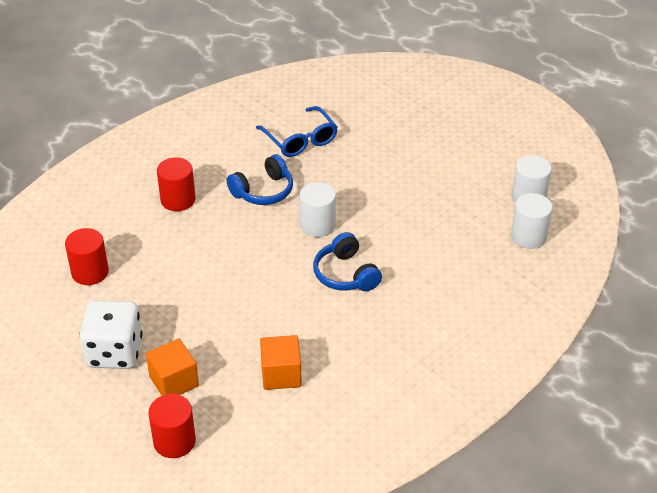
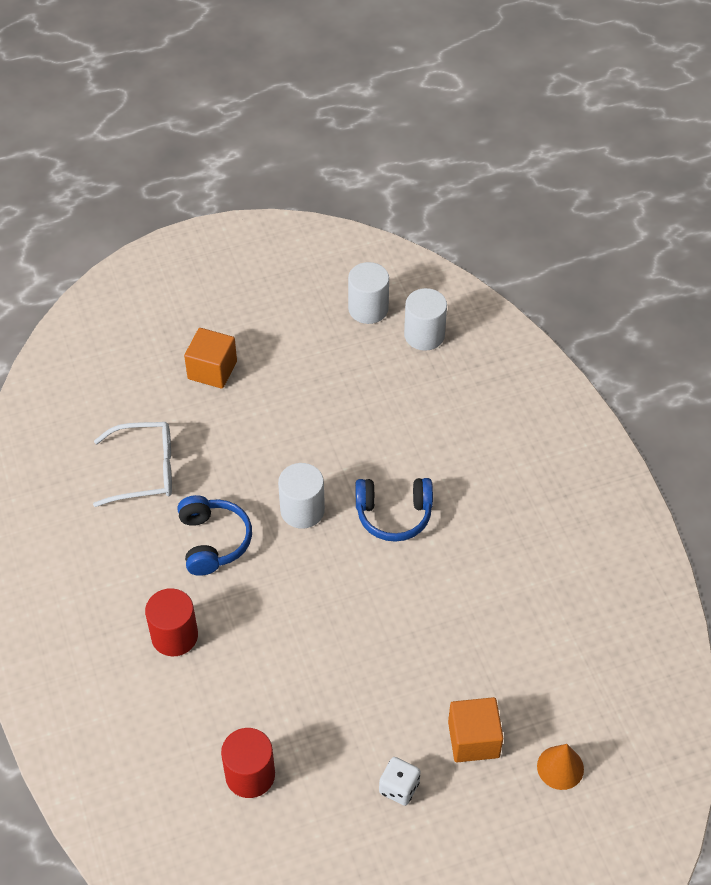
camera: 65 degrees left, 10 degrees up
white dice [79,300,143,369] -> white dice [379,757,421,806], size x0.50
red cylinder [148,394,196,458] -> orange cone [537,744,584,790]
blue glasses [256,106,338,157] -> white glasses [93,422,172,507]
orange cube [260,335,302,390] -> orange cube moved to [184,328,237,389]

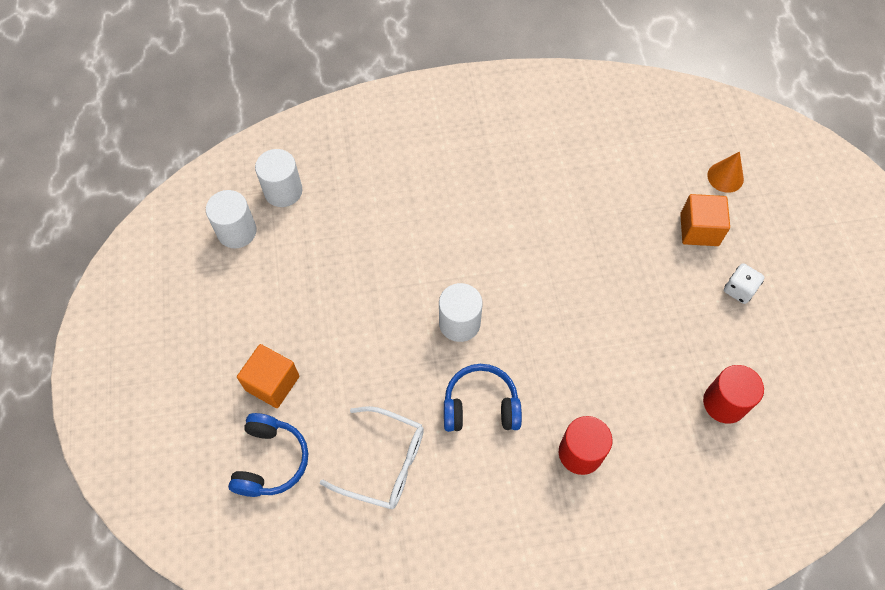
camera: 80 degrees left, 10 degrees up
white glasses [93,422,172,507] -> white glasses turned 105 degrees clockwise [320,406,424,509]
blue headphones [355,478,433,542] -> blue headphones moved to [228,413,308,497]

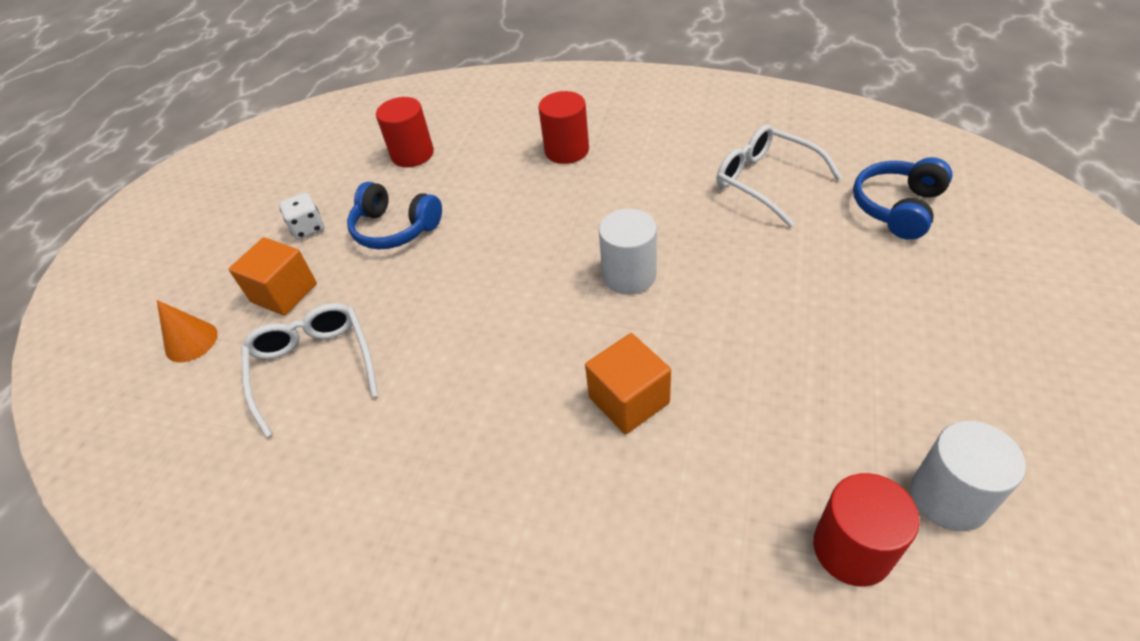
camera: 150 degrees left, 15 degrees down
orange cube [237,344,299,408] -> orange cube moved to [585,333,671,434]
white cylinder [255,149,302,207] -> red cylinder [813,473,920,586]
blue headphones [444,364,522,432] -> blue headphones moved to [347,182,442,249]
none -> white glasses [242,303,378,438]

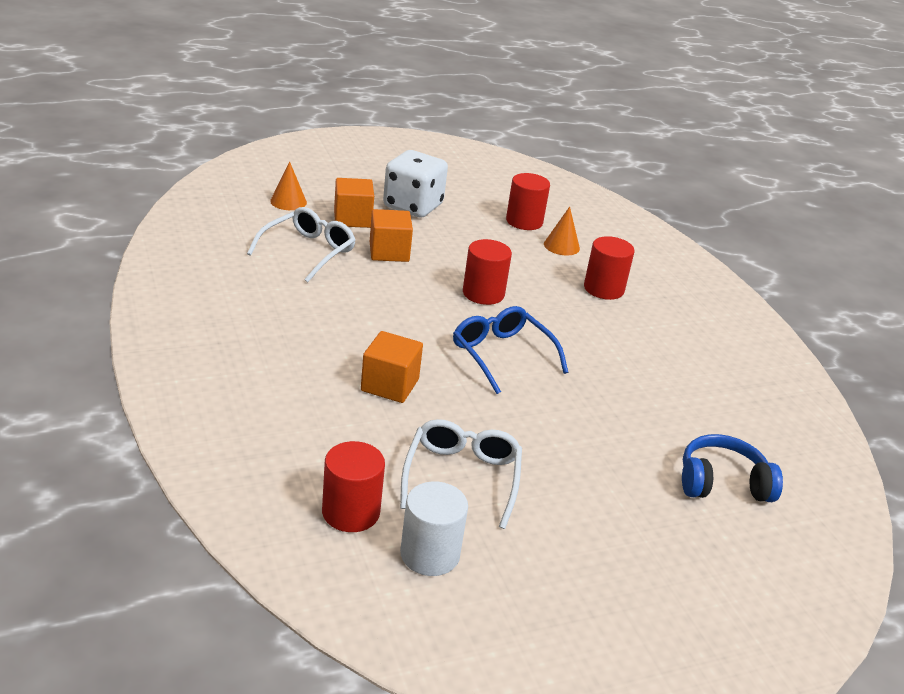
camera: 45 degrees right, 15 degrees down
white dice [279,193,324,240] -> white dice [383,150,448,218], size x1.98
blue headphones [347,182,442,249] -> none
white cylinder [599,209,657,295] -> blue glasses [453,306,568,394]
white glasses [716,125,842,227] -> white glasses moved to [400,419,522,529]
none -> orange cube [370,209,413,262]
none -> red cylinder [463,239,512,305]
none -> orange cone [544,207,580,256]

